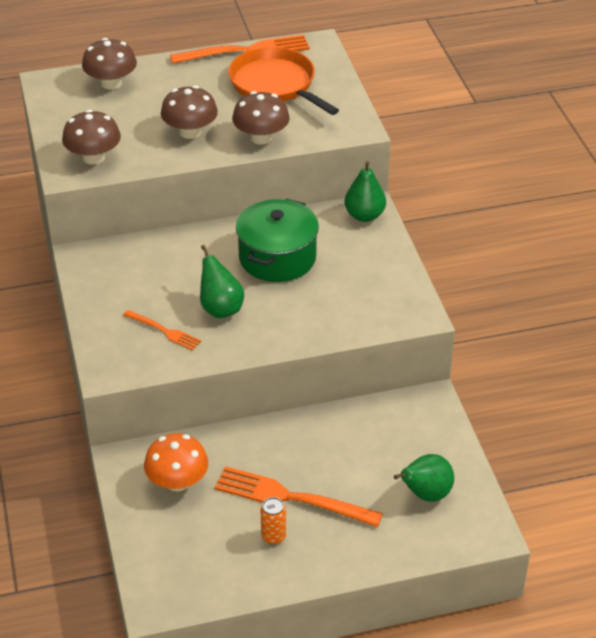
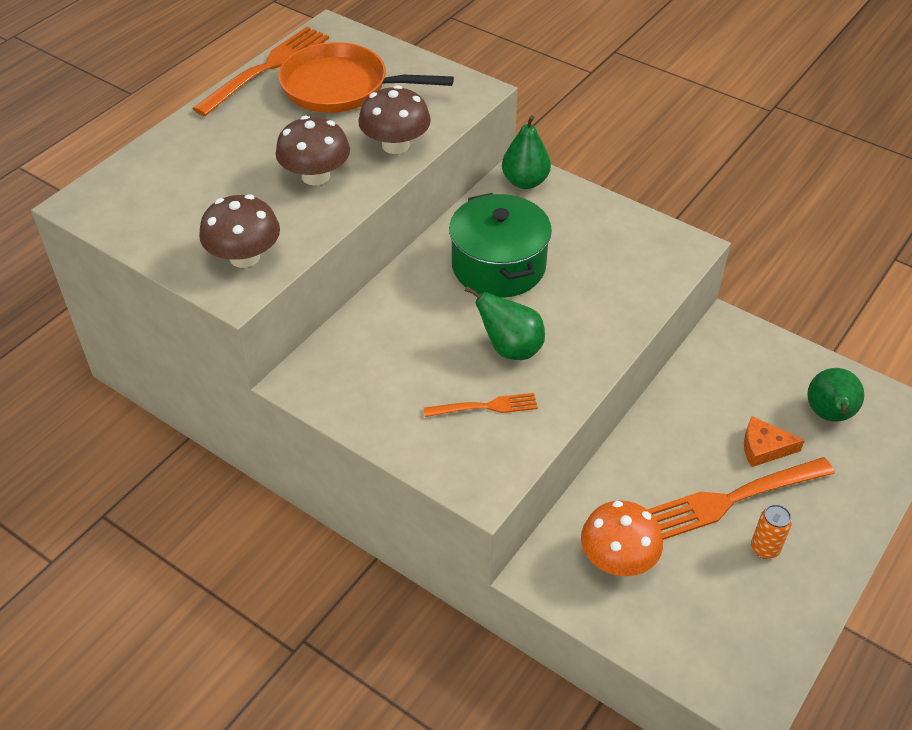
camera: 40 degrees left, 5 degrees up
brown mushroom [82,38,137,90] -> none
none -> orange cheese [744,416,805,467]

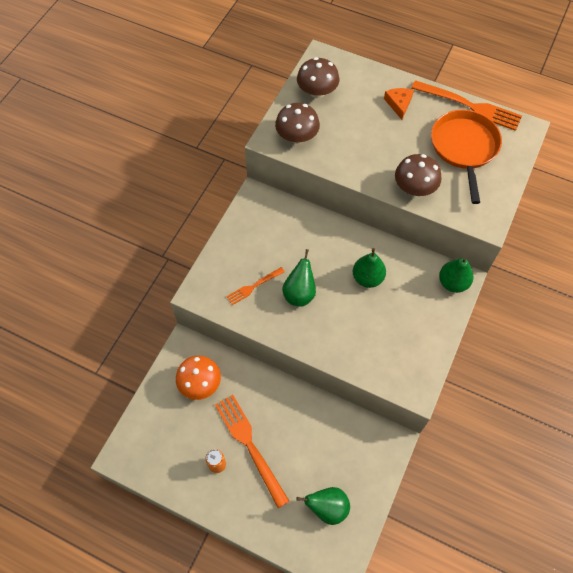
camera: 80 degrees right, 15 degrees up
brown mushroom [276,116,350,185] -> brown mushroom moved to [297,57,339,98]
orange fork [424,393,538,417] -> orange fork turned 75 degrees clockwise [226,267,285,305]
green pot [449,193,552,298] -> green pear [353,248,386,288]
orange cheese [744,416,805,467] -> orange cheese moved to [384,88,414,120]

